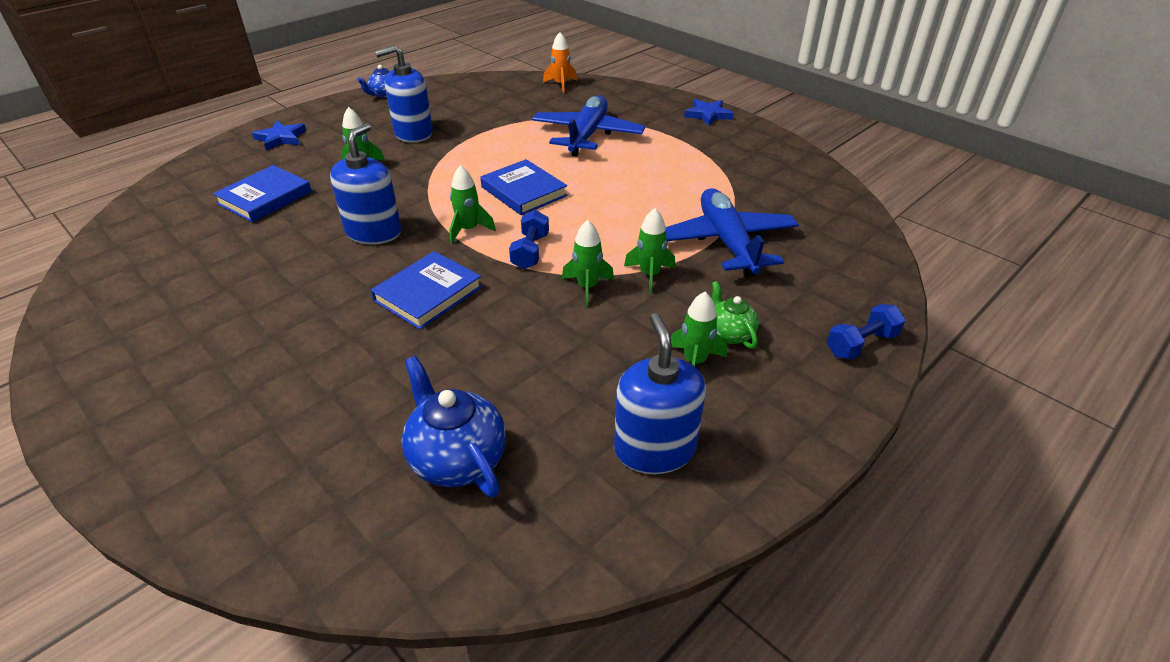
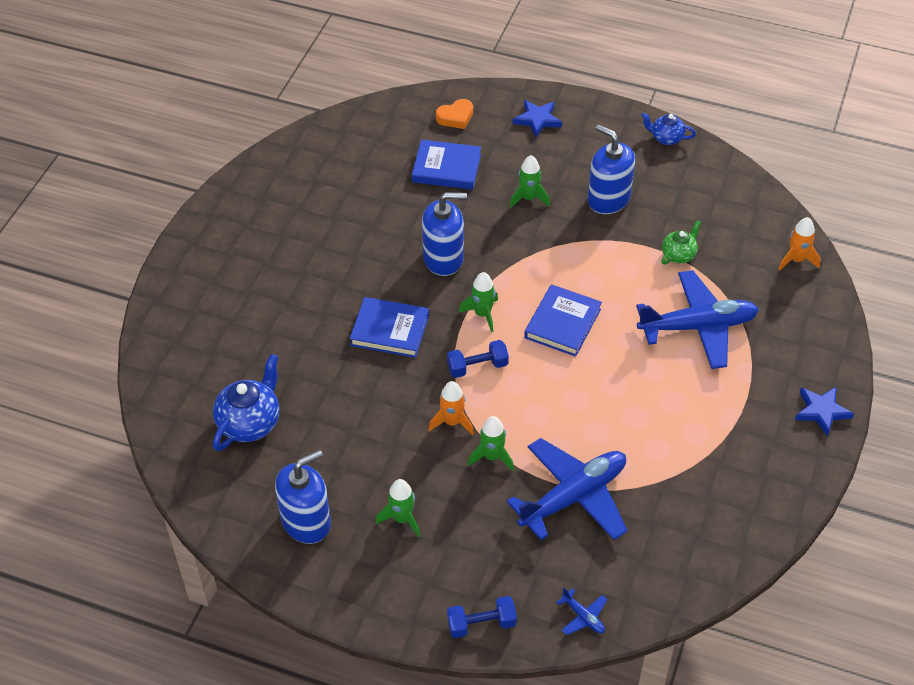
camera: 65 degrees right, 10 degrees up
green rocket [562,220,614,307] -> orange rocket [429,381,474,436]
green teapot [712,281,759,349] -> green teapot moved to [662,220,701,265]
blue dumbbell [827,304,906,360] -> blue dumbbell turned 45 degrees counterclockwise [447,596,517,638]
none -> orange heart [436,99,473,129]
none -> blue plane [556,588,607,635]

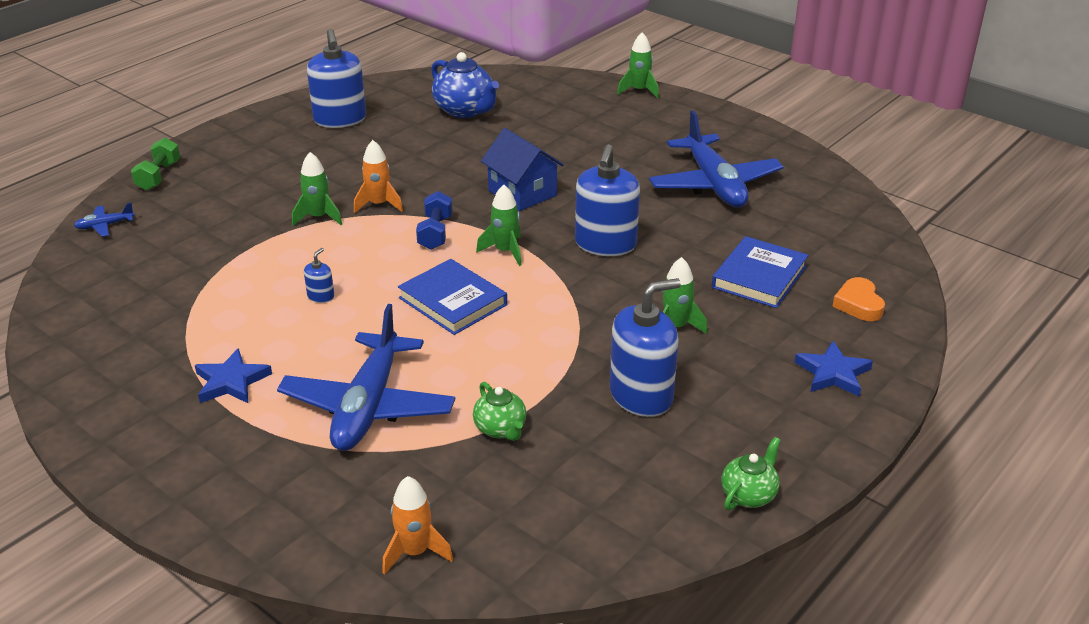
camera: 110 degrees right, 15 degrees down
blue book [350,297,429,358] -> blue house [481,128,564,211]
green rocket [376,479,420,537] -> green rocket moved to [617,32,659,98]
blue dumbbell [447,596,517,638] -> green dumbbell [131,138,180,191]
blue plane [507,438,628,540] -> blue plane moved to [649,110,784,207]
blue teapot [641,113,696,145] -> green teapot [722,437,781,511]
blue star [795,386,854,437] -> blue star moved to [195,348,272,403]
none -> blue soap dispenser [304,248,334,303]

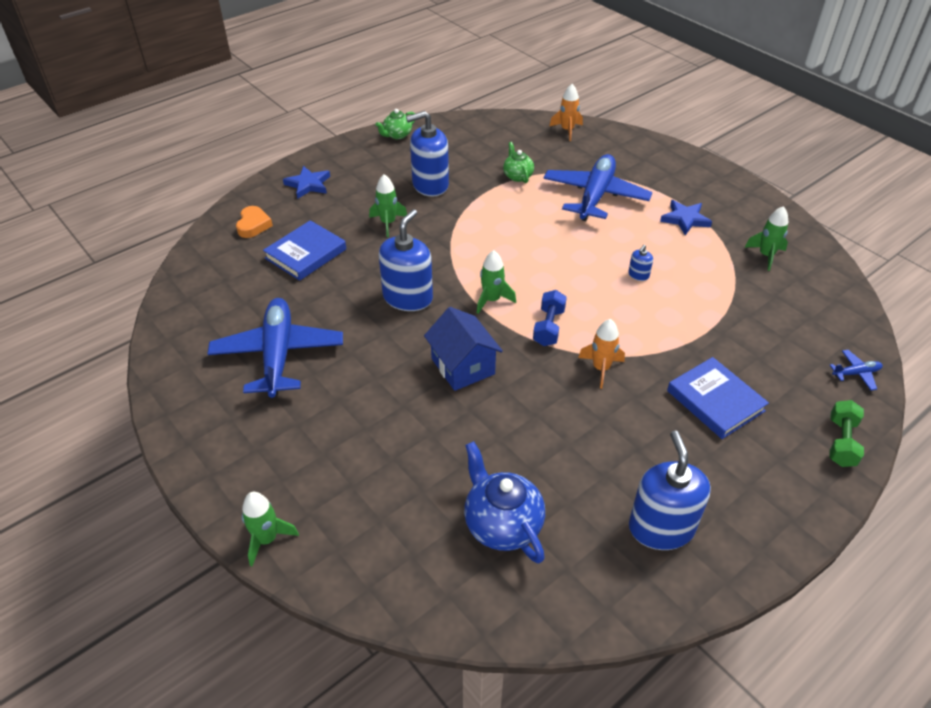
camera: 170 degrees left, 10 degrees up
green rocket [292,152,342,226] -> green rocket moved to [745,206,788,271]
blue book [398,259,507,335] -> blue book moved to [667,357,769,439]

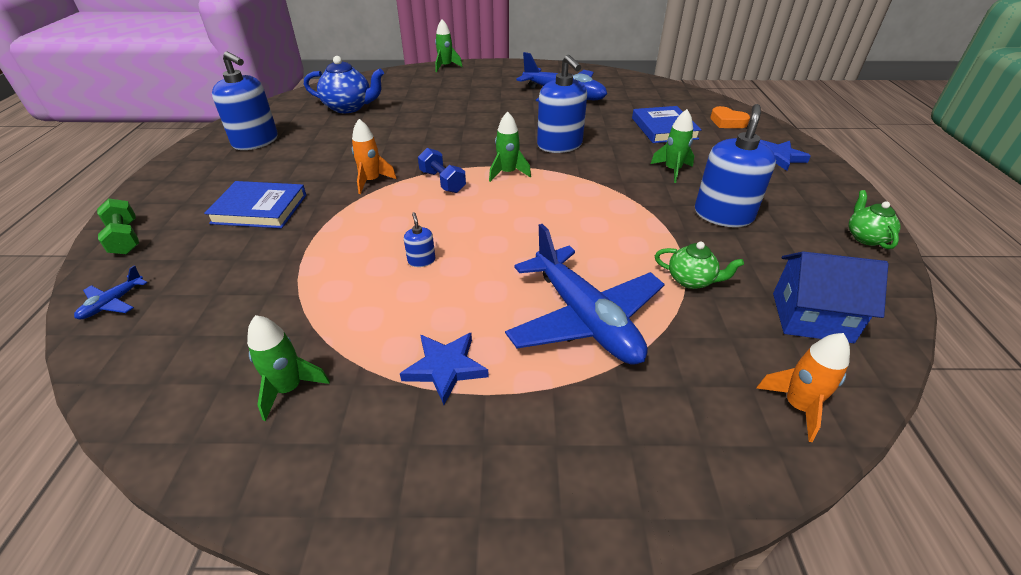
camera: 130 degrees right, 5 degrees down
blue house [424,307,503,391] -> blue house moved to [773,251,888,343]

